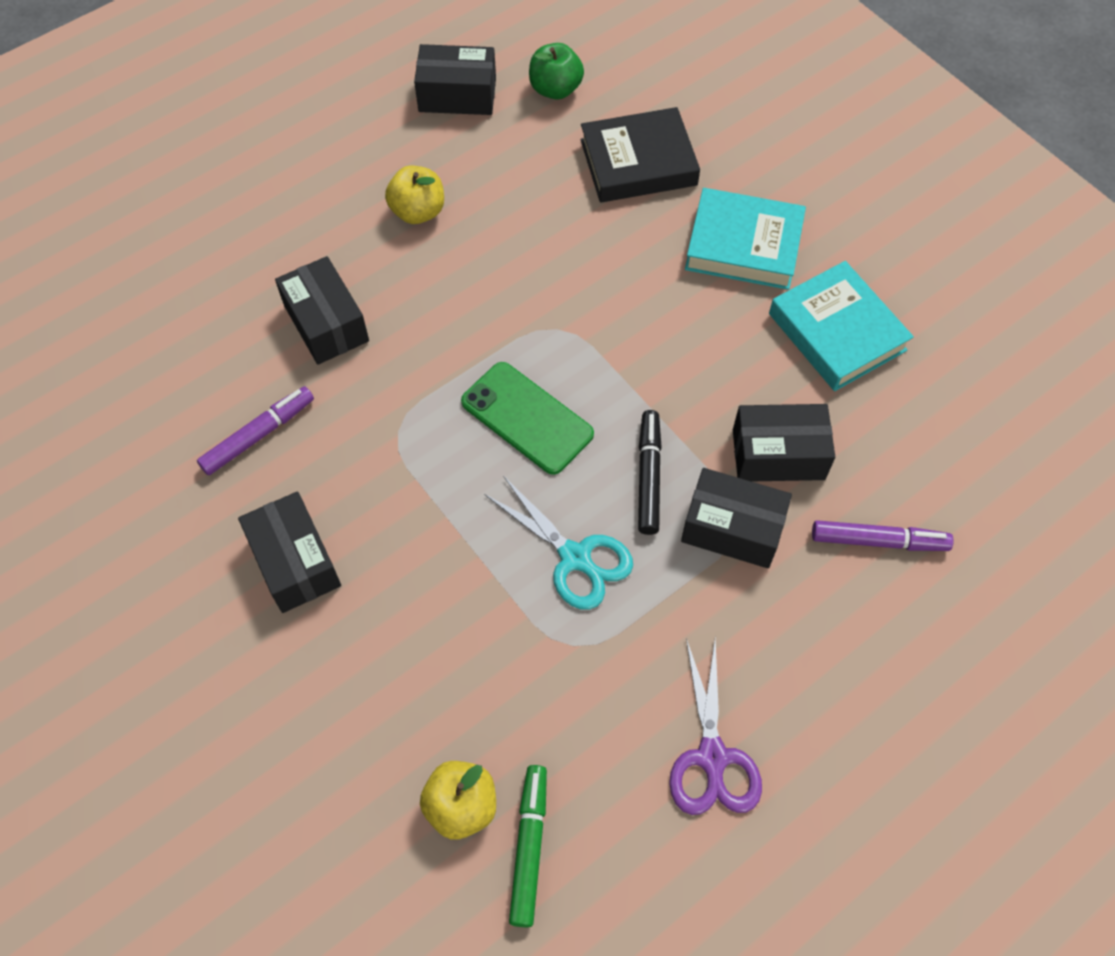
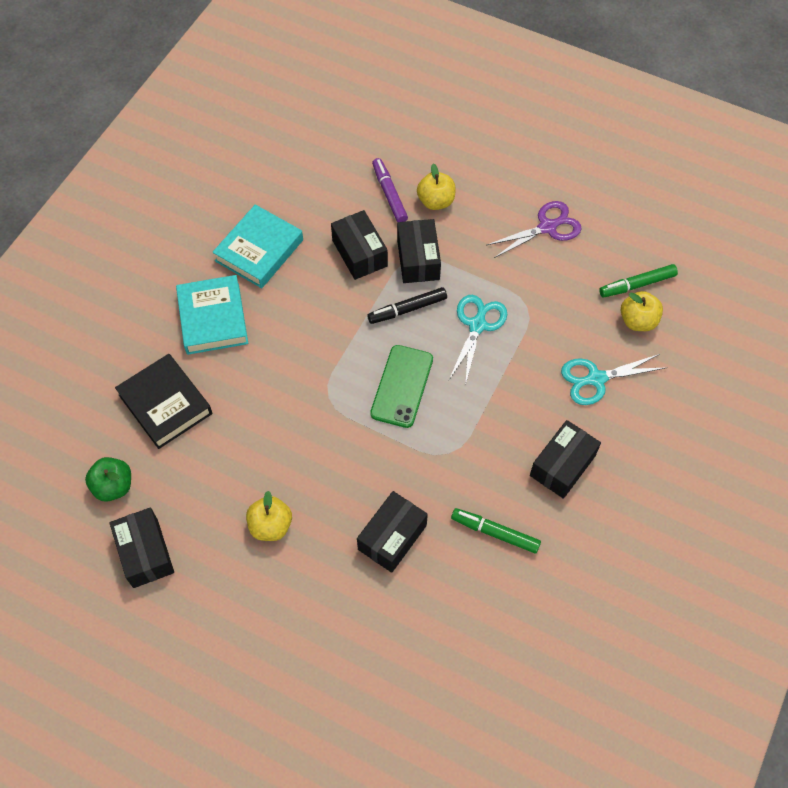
camera: 115 degrees left, 0 degrees up
purple marker [197,386,314,475] -> green marker [451,508,541,554]
none -> yellow apple [417,164,456,210]
none -> turquoise scissors [561,354,667,405]

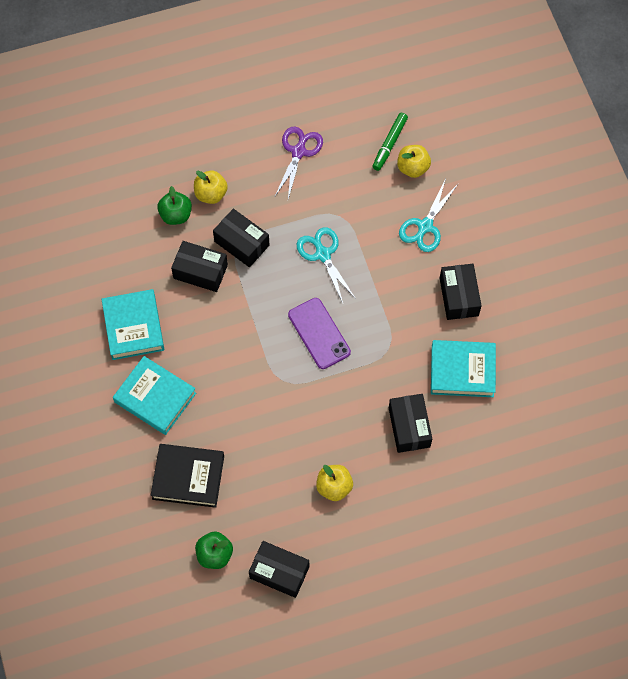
camera: 45 degrees left, 5 degrees up
black marker [367,287,447,324] -> none
green phone [370,345,433,428] -> purple phone [288,298,351,369]
purple marker [372,158,408,222] -> green apple [157,186,192,225]
green marker [451,508,541,554] -> turquoise book [431,340,496,397]

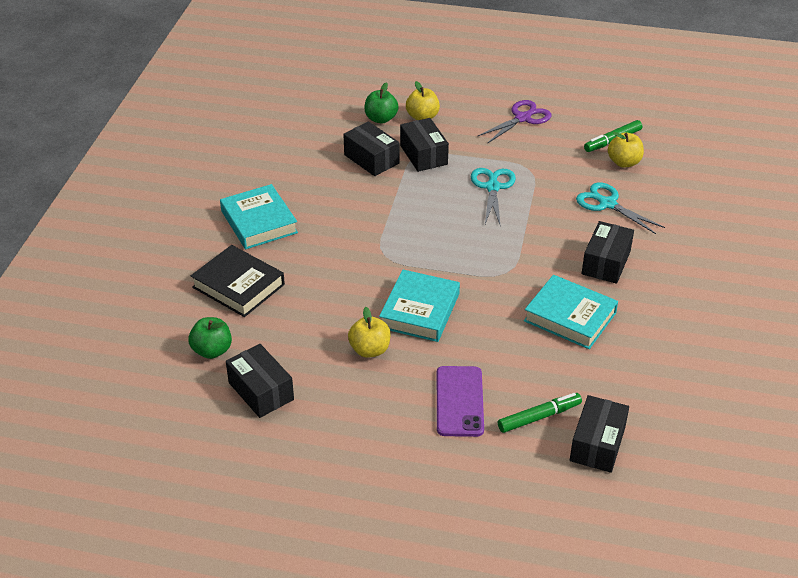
camera: 30 degrees right, 25 degrees down
turquoise book [102,289,164,360] -> turquoise book moved to [379,270,460,342]
purple phone [288,298,351,369] -> purple phone moved to [437,366,484,437]
black box [389,394,432,453] -> black box moved to [570,395,629,473]
turquoise scissors [399,179,458,252] -> turquoise scissors turned 75 degrees clockwise [576,182,665,234]
none -> green marker [498,393,582,433]

